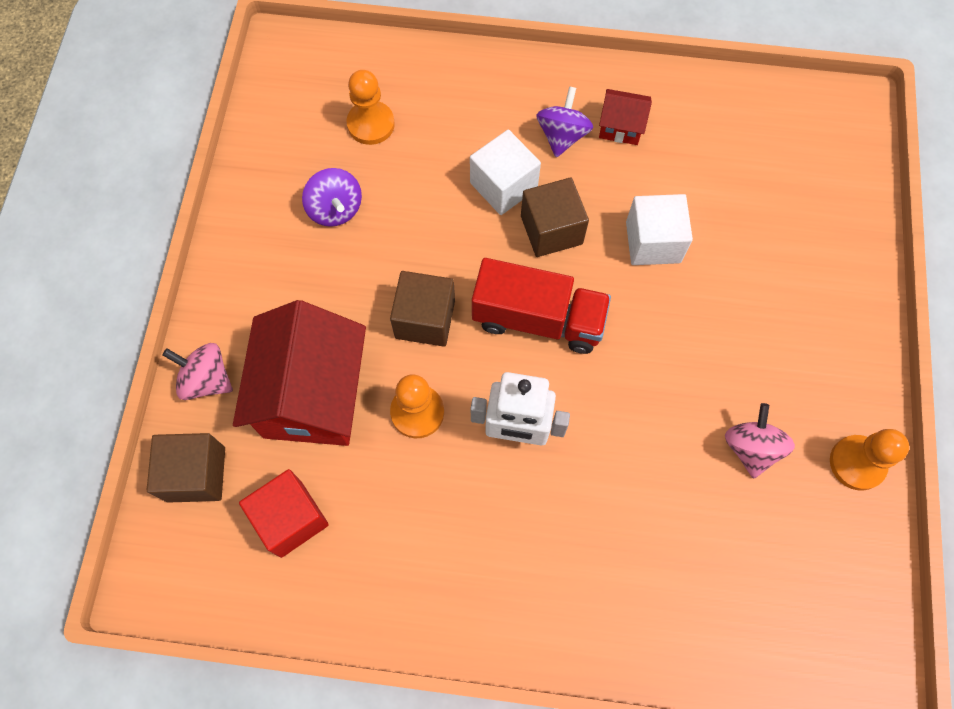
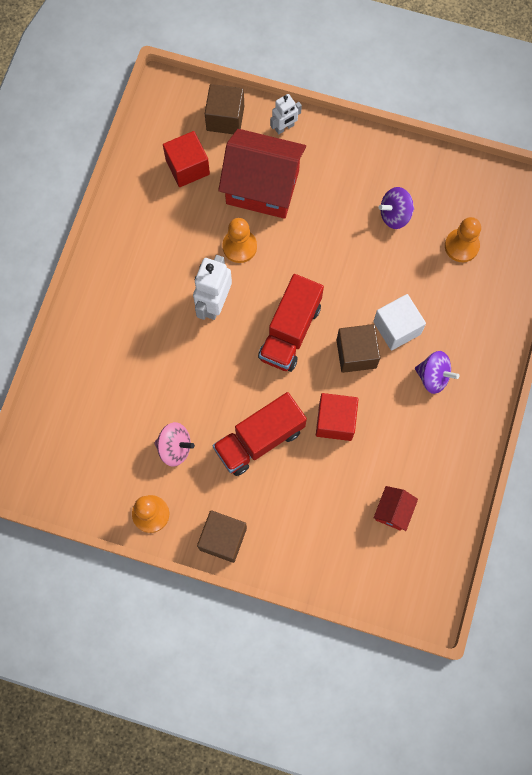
camera: 100 degrees right, 5 degrees up
pink spinning top [162,343,233,400] -> white robot [270,94,302,134]
brown cube [390,271,455,347] -> brown cube moved to [197,510,247,563]
red house [599,89,652,145] -> red house moved to [374,486,418,531]
white cube [626,194,693,265] -> red cube [316,393,359,441]
none -> red truck [212,392,307,476]

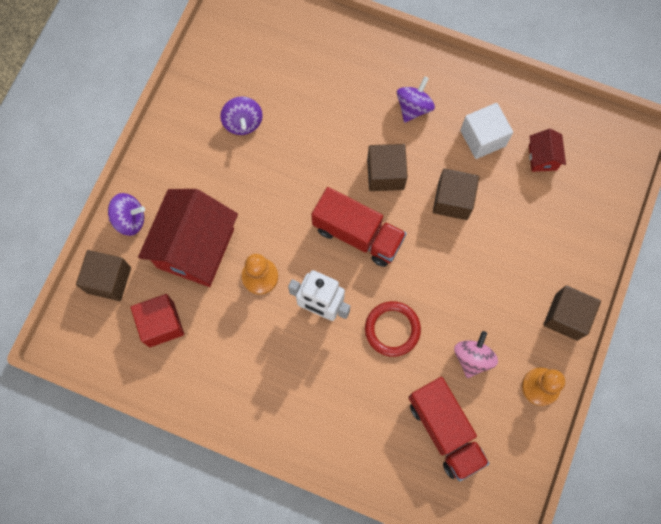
camera: 85 degrees left, 0 degrees up
red truck [212,392,307,476] -> red truck moved to [408,377,489,481]
white robot [270,94,302,134] -> purple spinning top [108,193,145,236]
red cube [316,393,359,441] -> brown cube [433,168,479,220]
white cube [373,294,426,350] -> white cube moved to [460,103,513,159]
red house [374,486,418,531] -> red house turned 60 degrees clockwise [529,129,566,172]
orange pawn [445,217,481,262] -> none
none -> red ring [365,301,421,357]

